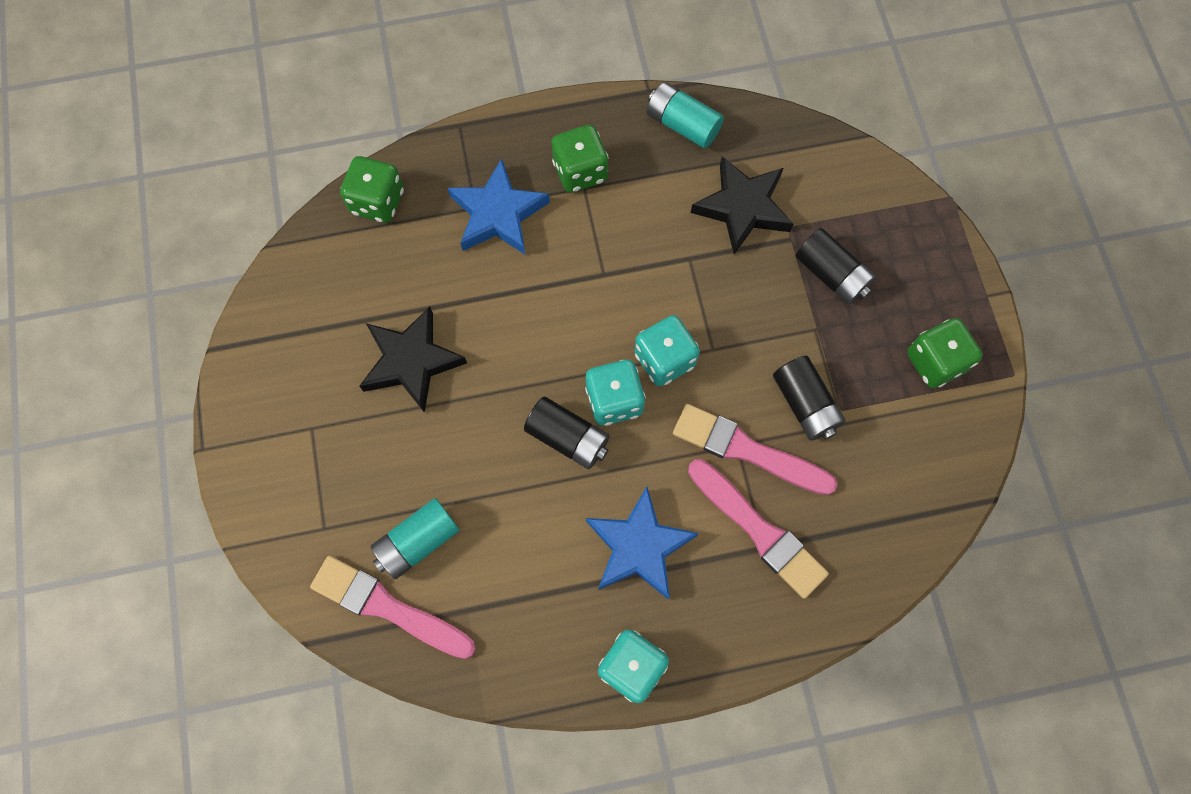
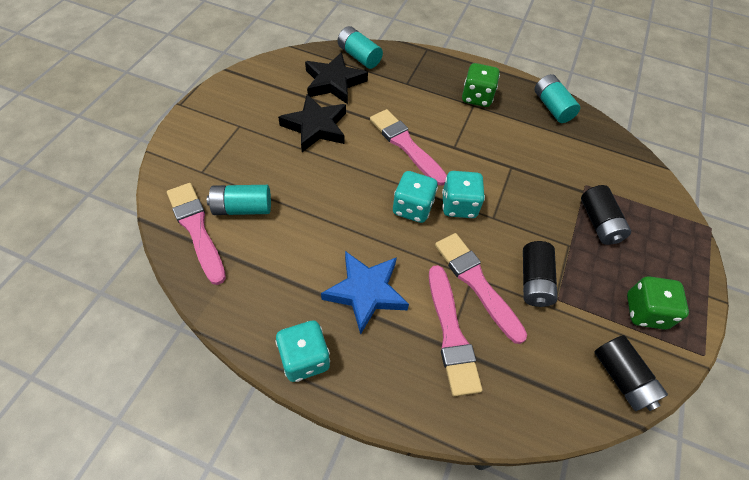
camera: 30 degrees right, 15 degrees down
green dice [340,156,404,223] -> turquoise battery [338,26,383,69]
blue star [448,158,550,255] -> none
black battery [524,397,610,469] -> black battery moved to [594,335,668,411]
black star [691,156,793,254] -> black star moved to [305,52,368,104]
none -> pink brush [370,109,447,186]

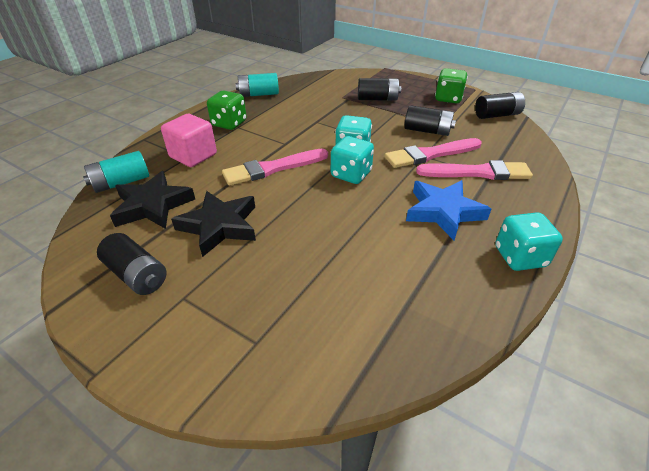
camera: 75 degrees left, 15 degrees down
pink brush [167,183,226,285] -> none
turquoise battery [207,185,271,215] -> none
none -> black battery [97,233,167,295]
none -> pink cube [161,114,217,167]

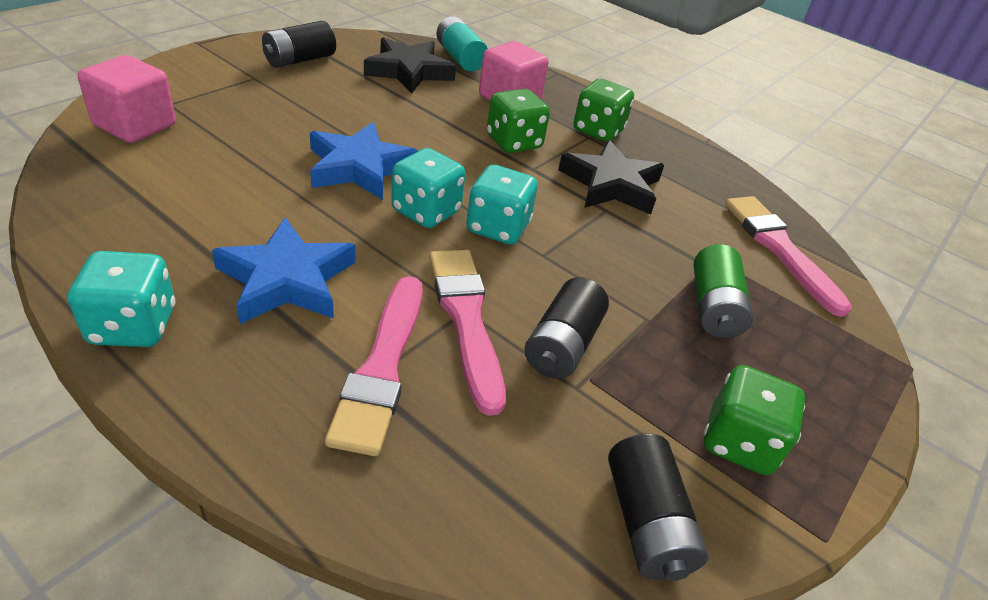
camera: 90 degrees right, 0 degrees up
black star [171,191,256,257] -> black star moved to [558,140,664,215]
pink brush [222,149,328,186] -> pink brush moved to [725,196,852,317]
turquoise battery [235,73,279,97] -> none
black battery [358,78,401,101] -> green battery [693,244,753,338]
none -> pink cube [78,55,176,143]
none -> blue star [310,122,418,200]
none -> green dice [487,89,550,153]

